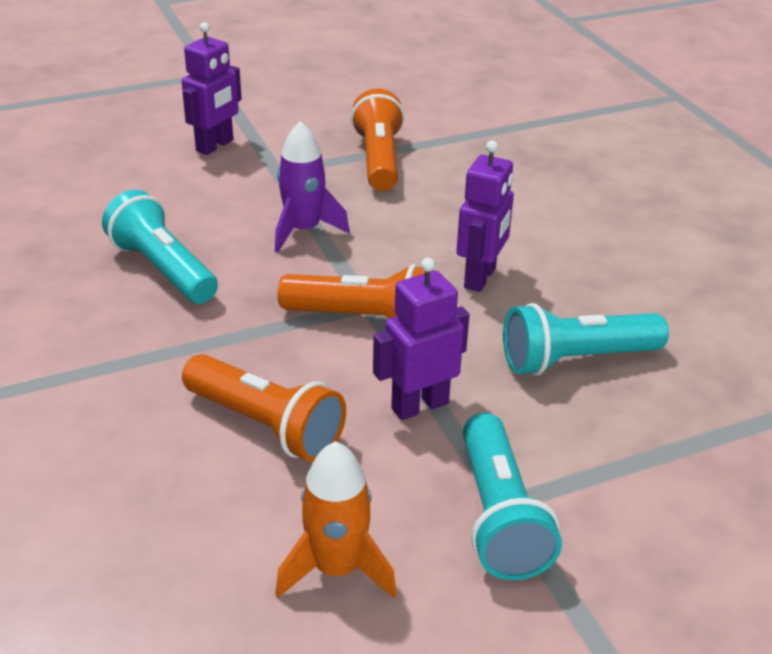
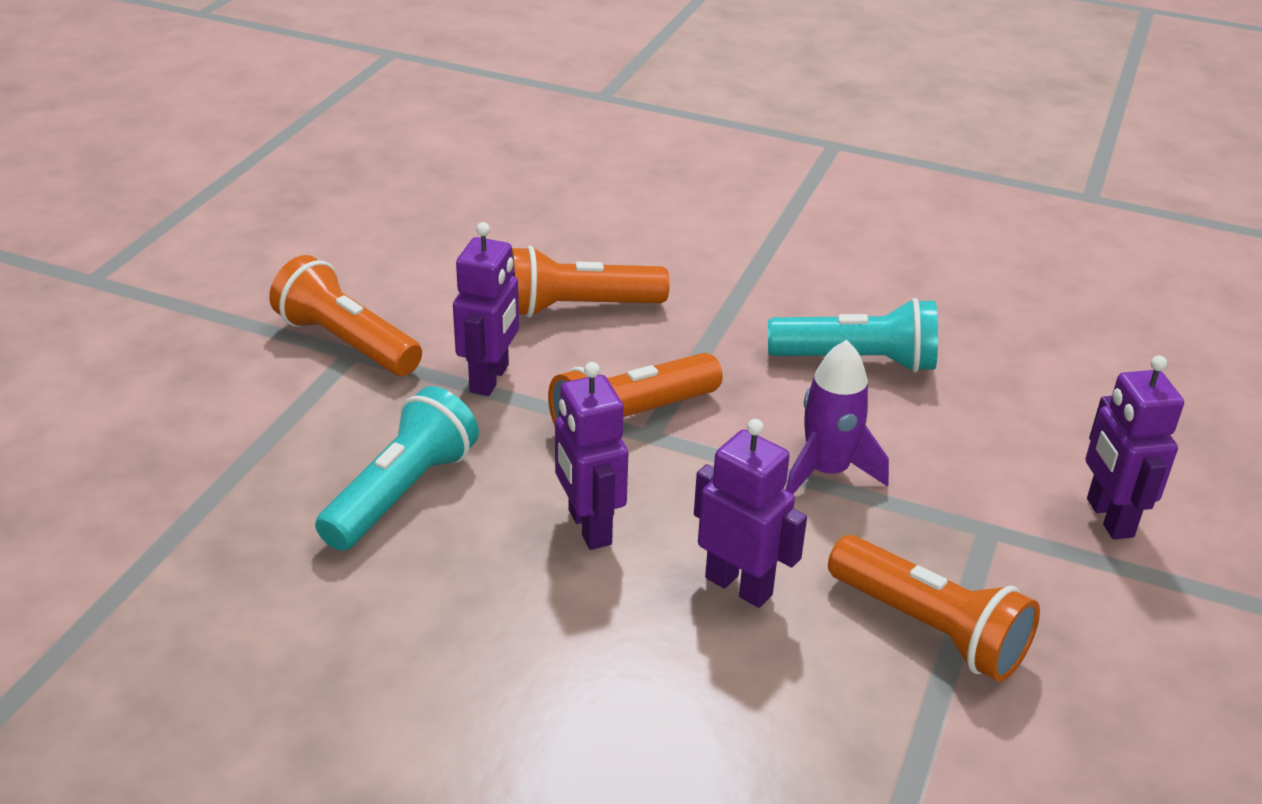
camera: 135 degrees right, 0 degrees up
orange rocket [275,441,397,598] -> none
turquoise flashlight [463,413,562,580] -> orange flashlight [269,255,422,376]
none -> purple robot [694,419,807,608]

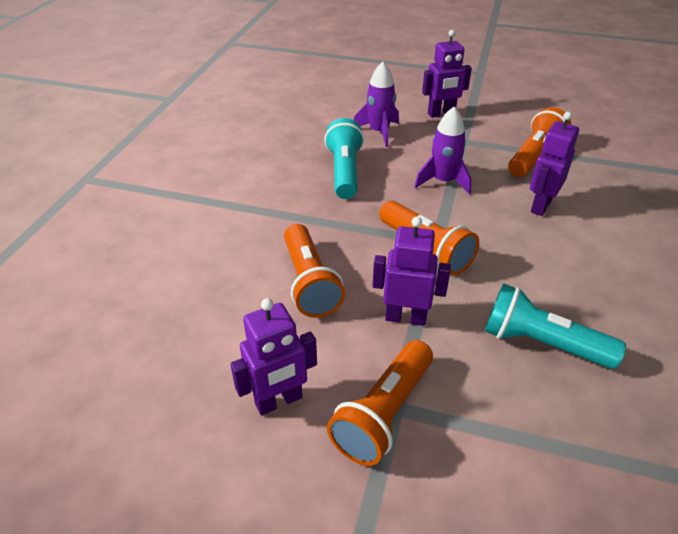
camera: 95 degrees left, 5 degrees up
purple robot [555,362,628,550] -> purple robot moved to [230,298,317,415]
none -> purple rocket [354,62,399,147]

